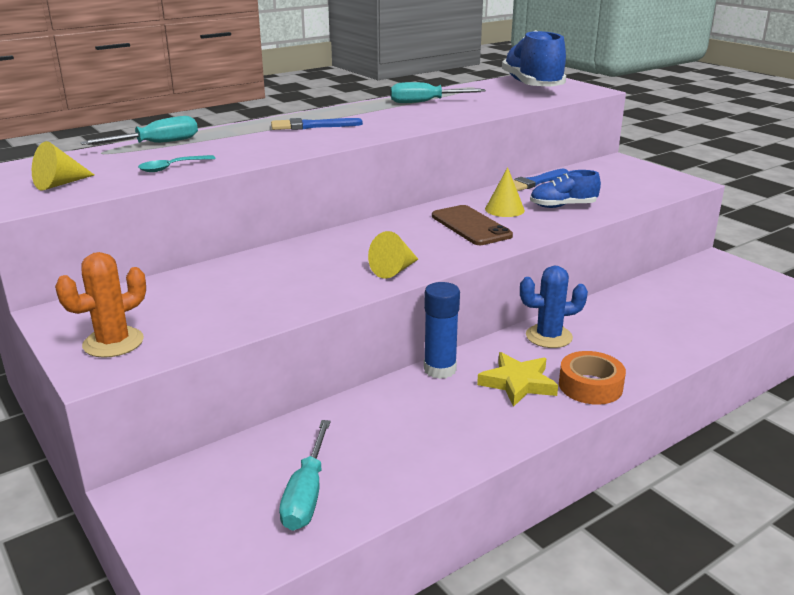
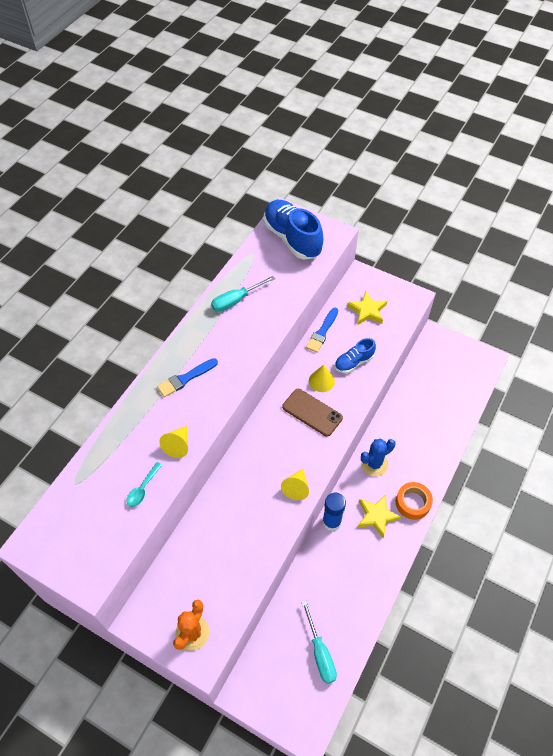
camera: 25 degrees left, 30 degrees up
yellow cone [32,141,94,191] -> yellow cone moved to [159,426,188,458]
turquoise screwdriver [80,116,198,145] -> none
none -> yellow star [347,291,387,325]

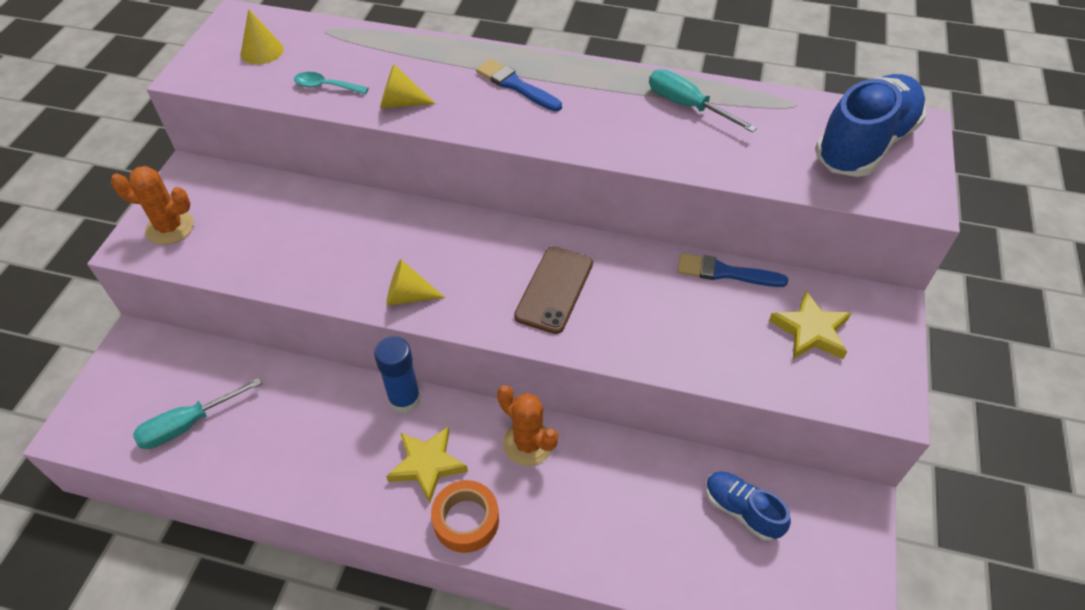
camera: 75 degrees right, 5 degrees down
yellow cone [309,365,335,392] -> yellow cone moved to [241,9,284,64]
blue shoe [335,338,376,373] -> blue shoe moved to [706,471,791,541]
blue cactus [361,439,396,476] -> orange cactus [497,385,558,466]

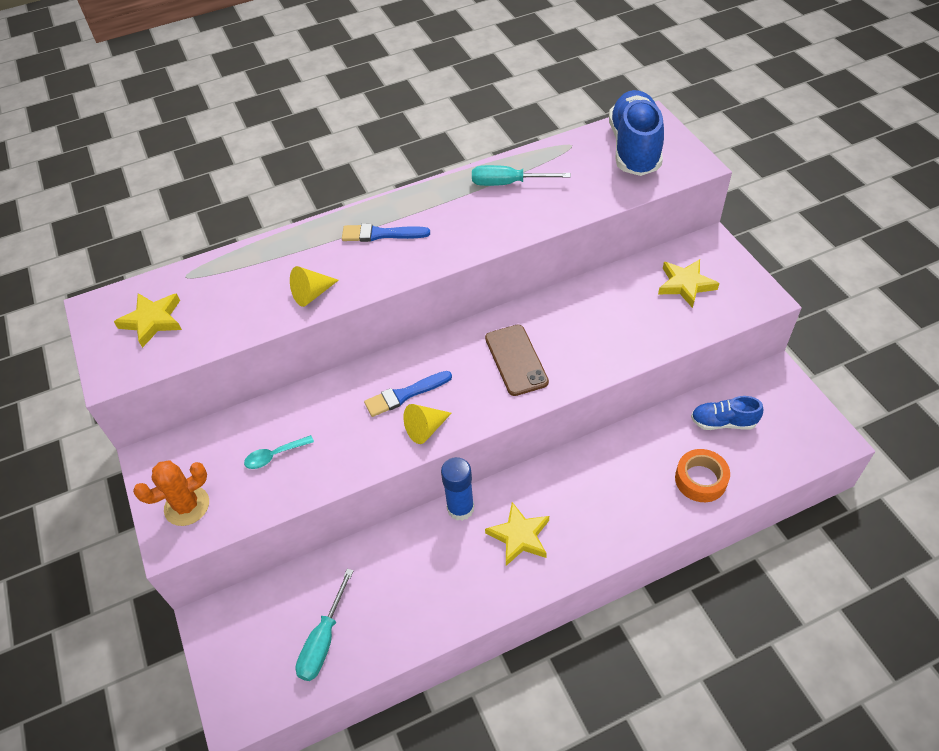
camera: 35 degrees left, 0 degrees up
yellow cone [241,9,284,64] -> yellow star [114,293,182,348]
turquoise spoon [294,72,369,94] -> turquoise spoon moved to [244,435,314,469]
orange tape [431,480,499,553] -> orange tape moved to [675,449,730,502]
orange cactus [497,385,558,466] -> none
blue brush [678,253,788,287] -> blue brush moved to [364,371,452,417]

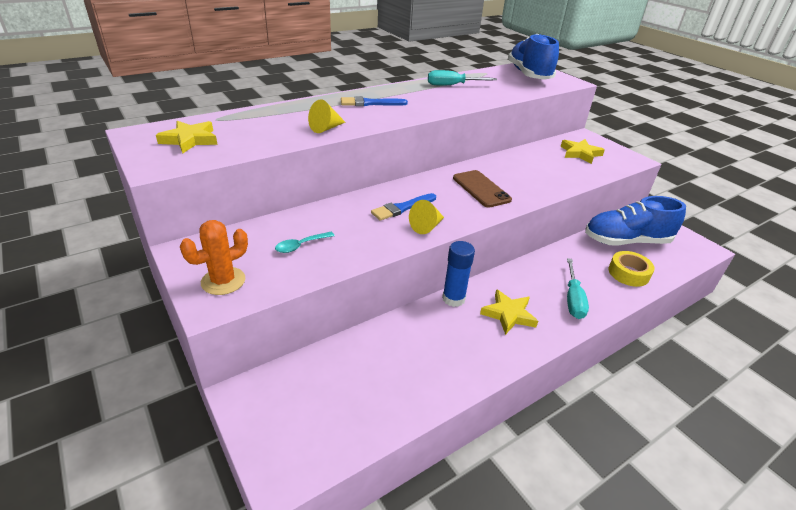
camera: 15 degrees left, 15 degrees down
turquoise screwdriver [295,569,354,681] -> turquoise screwdriver moved to [567,258,589,319]
orange tape [675,449,730,502] -> yellow tape [608,251,655,287]
blue shoe [691,396,763,430] -> blue shoe [585,196,686,245], size x1.86

